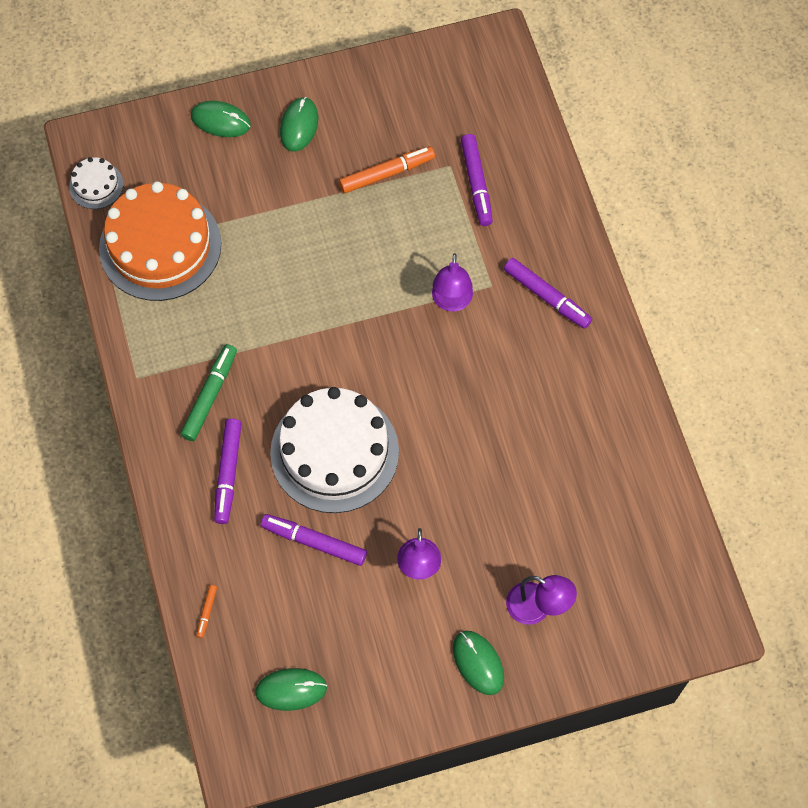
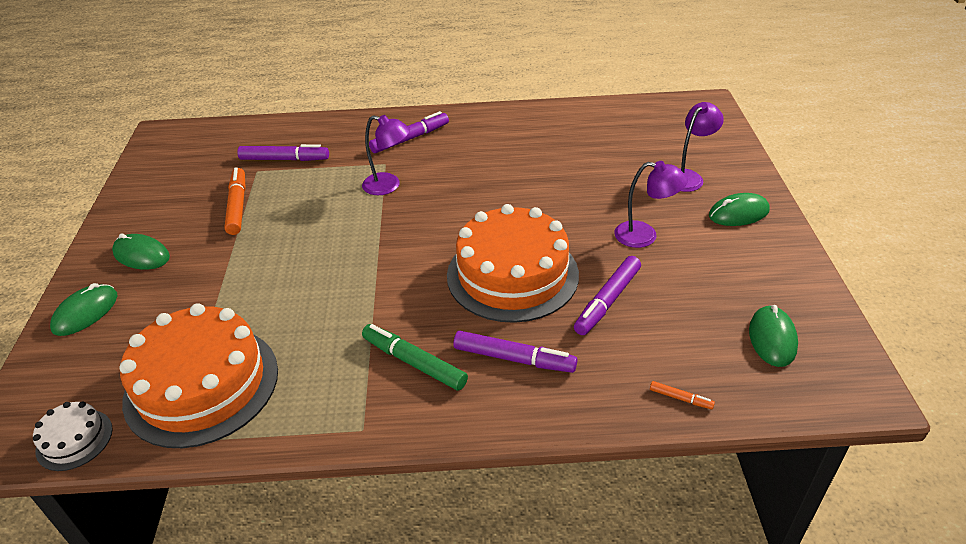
camera: 75 degrees left, 25 degrees down
white cake [270,387,399,513] -> orange cake [447,204,579,323]

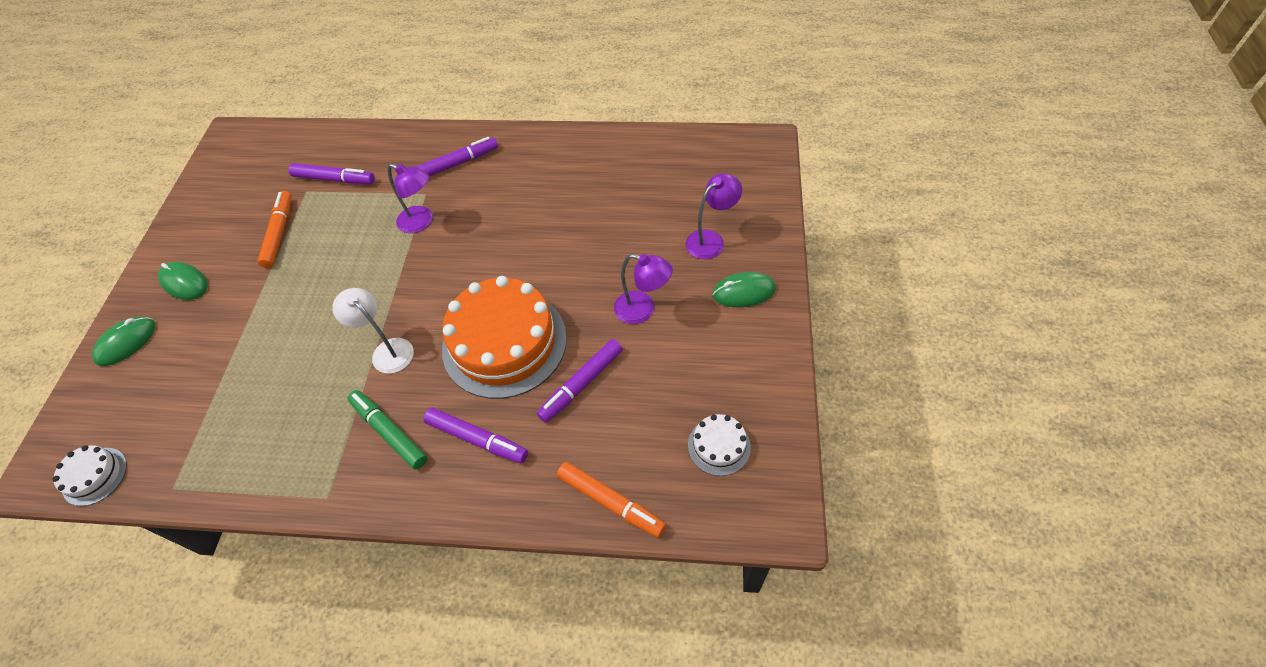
camera: 10 degrees right, 15 degrees up
orange cake [119,303,278,448] -> none
orange marker [650,381,715,409] -> orange marker [557,462,666,538], size x2.07
green mouse [749,305,798,367] -> white cake [688,414,751,476]
none -> white lamp [332,288,414,374]

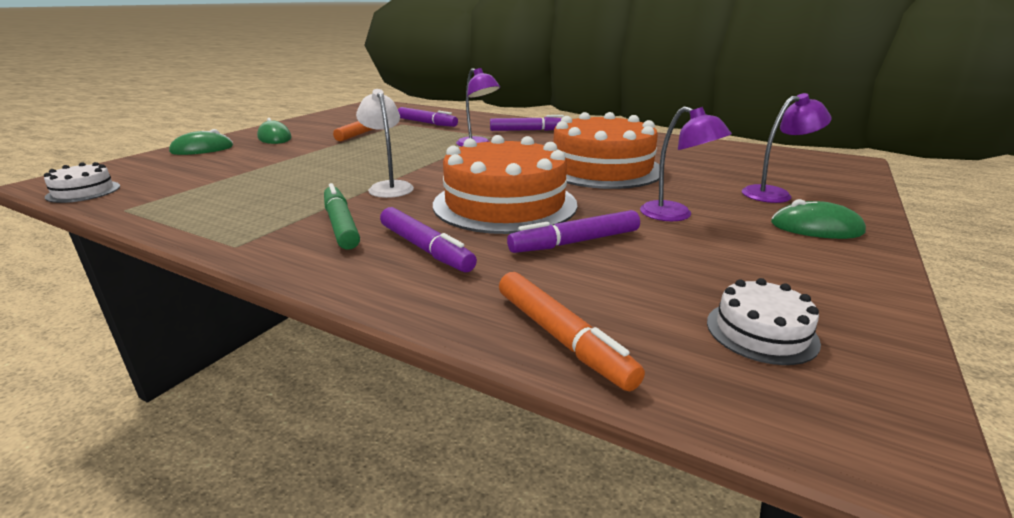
camera: 20 degrees right, 30 degrees down
none -> orange cake [553,112,660,189]

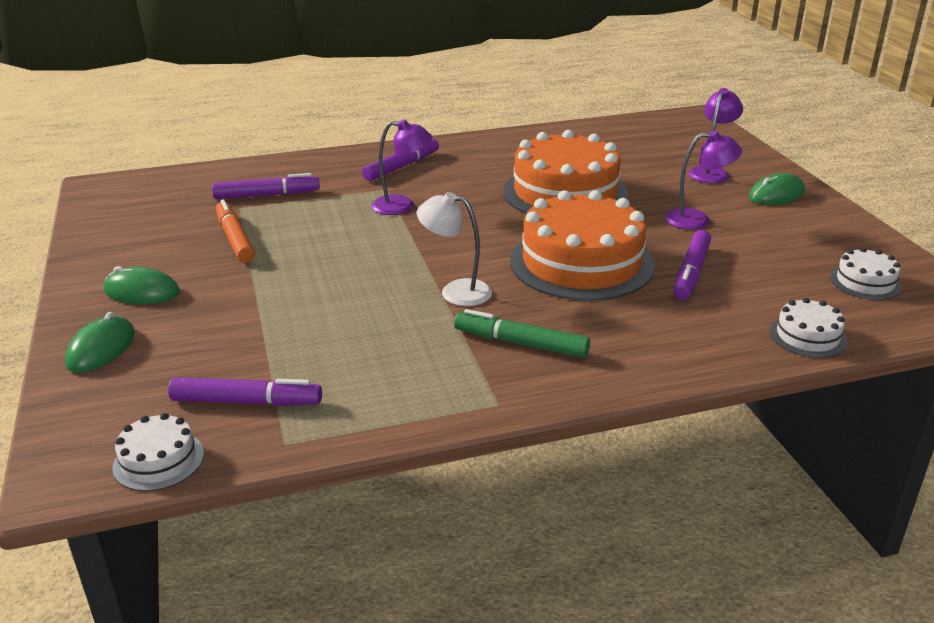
camera: 45 degrees left, 5 degrees up
purple marker [380,207,477,272] -> purple marker moved to [168,377,322,406]
orange marker [499,272,645,391] -> white cake [770,298,847,358]

